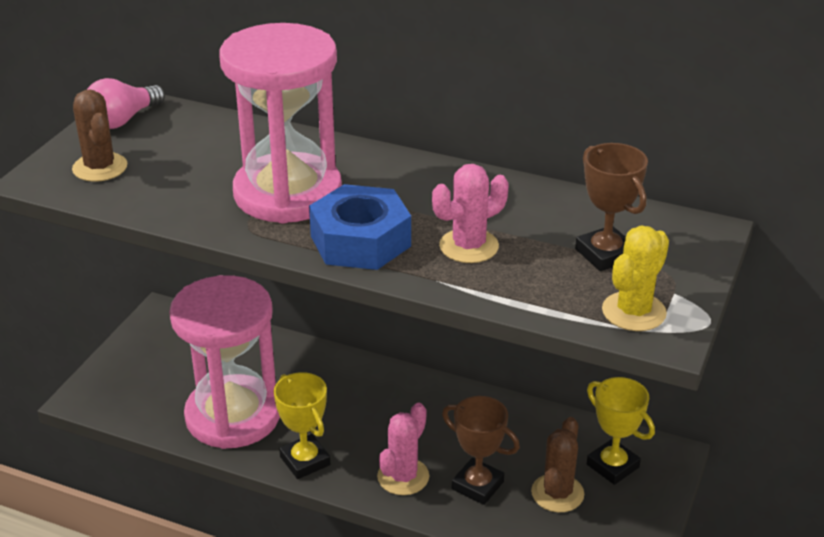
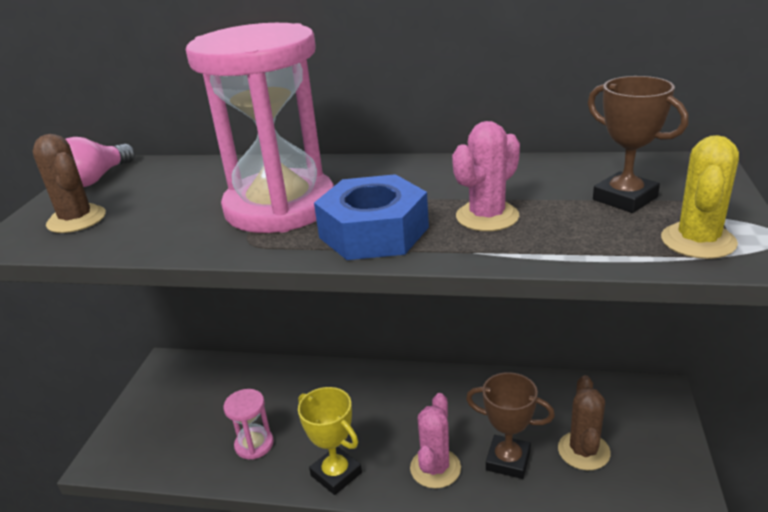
camera: 10 degrees left, 5 degrees down
pink hourglass [169,275,280,449] -> pink hourglass [223,389,274,459], size x0.42
yellow trophy [587,377,655,485] -> none

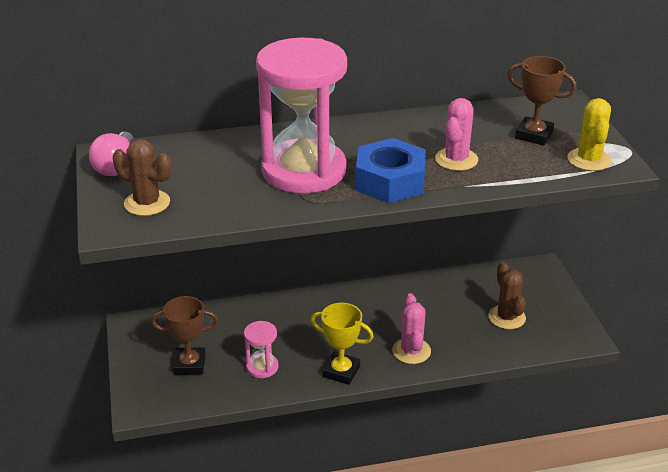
camera: 25 degrees left, 5 degrees up
brown trophy [466,372,555,479] -> brown trophy moved to [151,296,219,375]

